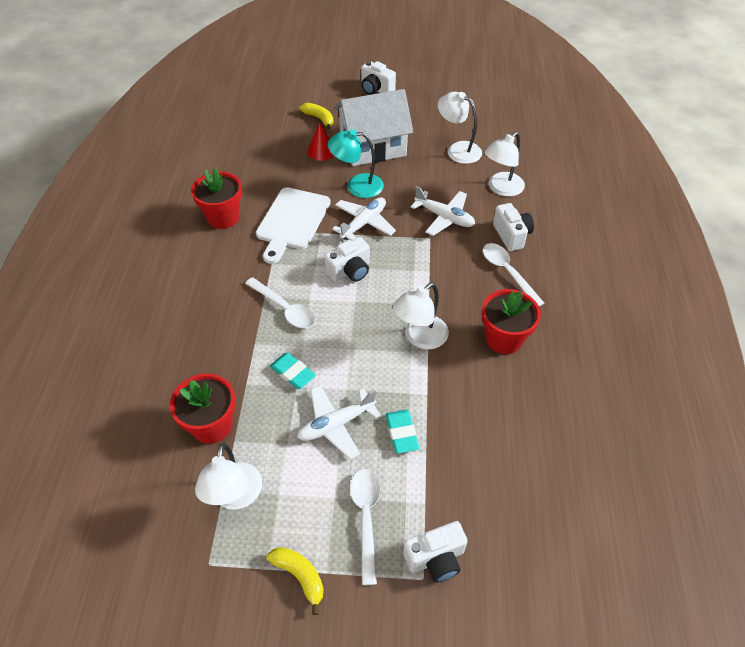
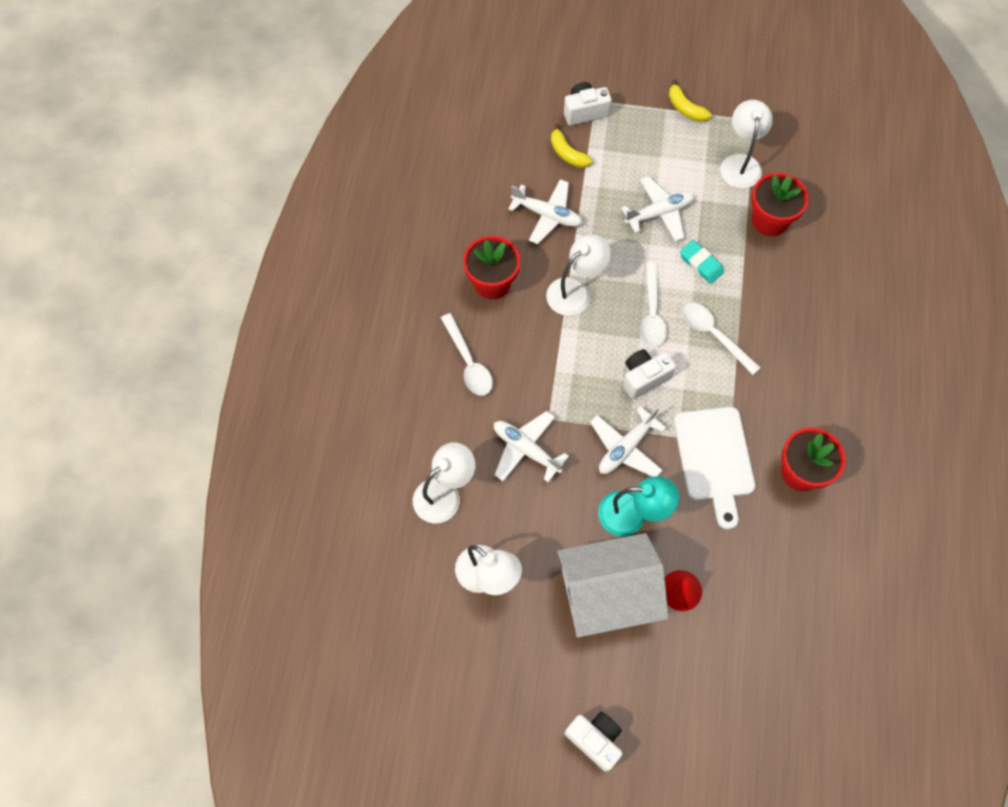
camera: 175 degrees left, 15 degrees up
white cutting board [256,187,331,264] -> white cutting board turned 150 degrees clockwise [674,407,755,530]
yellow banana [300,103,333,130] -> yellow banana moved to [551,124,593,168]
white spoon [350,469,381,585] -> white spoon moved to [640,262,667,347]
turquoise eraser [386,410,419,453] -> none
white camera [493,203,534,251] -> none
none -> white plane [508,179,582,244]

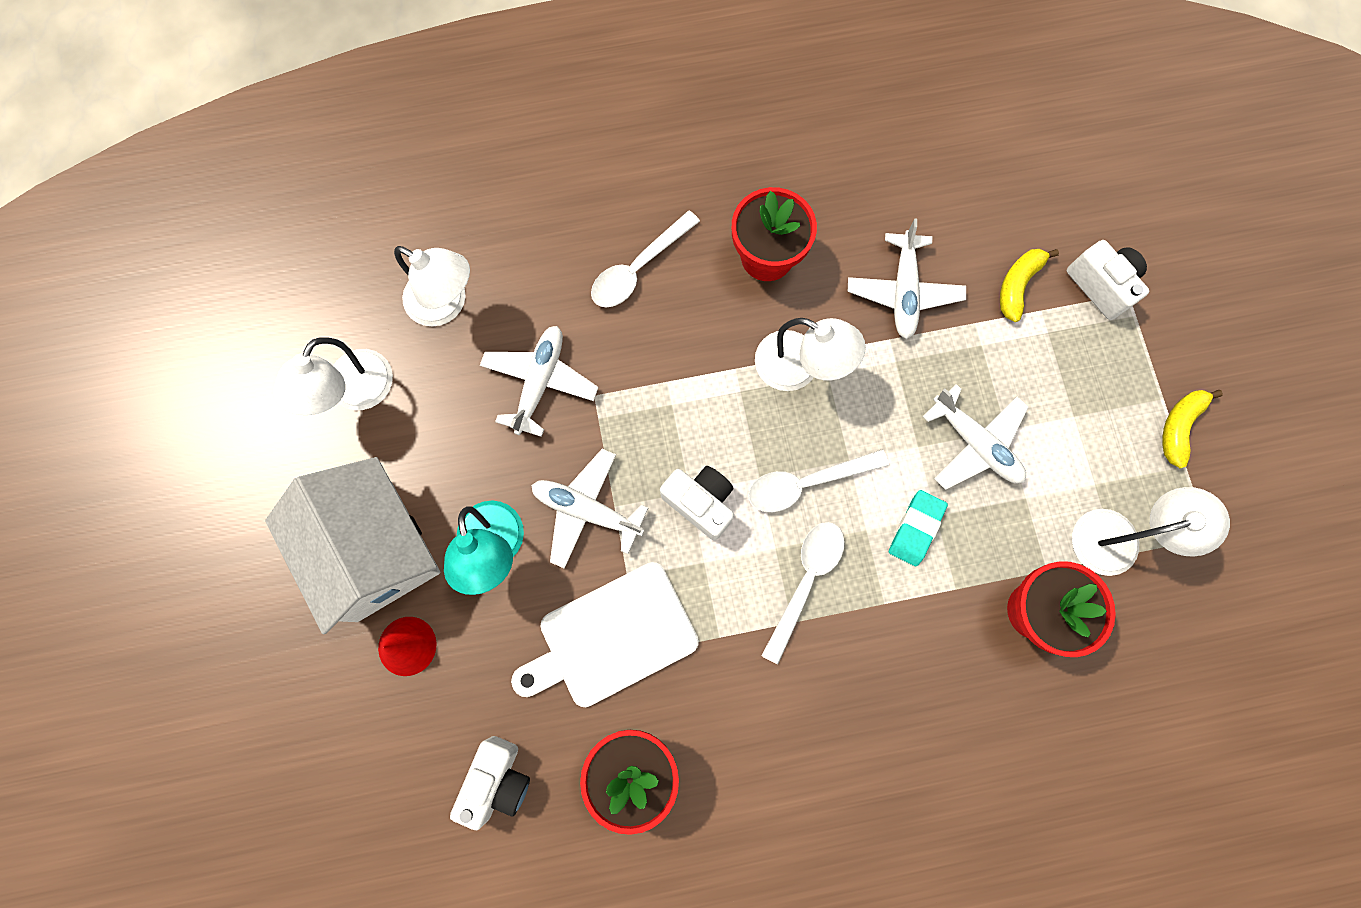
camera: 70 degrees right, 10 degrees up
white camera [565,712,623,772] -> white camera moved to [450,736,530,830]

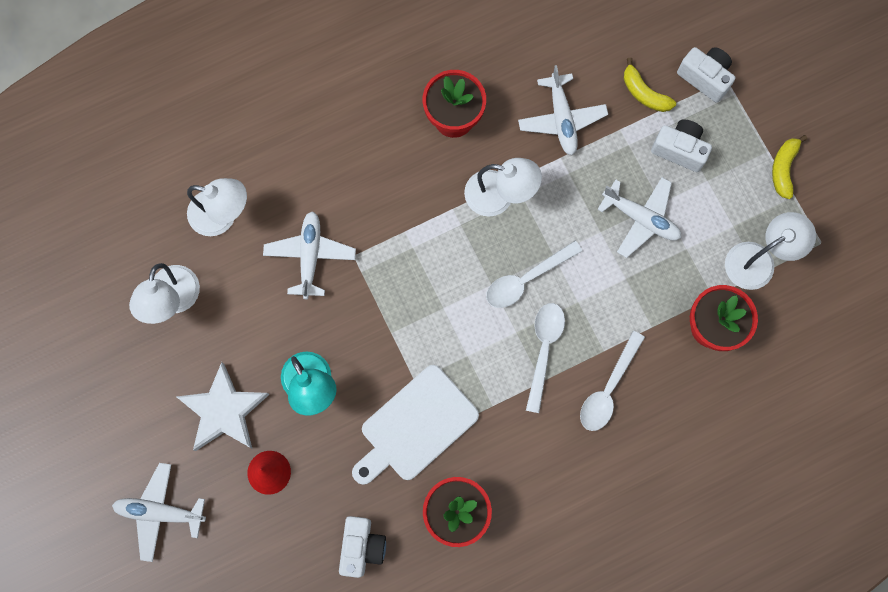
camera: 15 degrees left, 0 degrees up
white house [265,457,440,634] -> white star [177,362,269,451]
white plane [531,449,648,569] -> white plane moved to [112,463,206,562]
white spoon [591,210,700,307] -> white spoon moved to [580,331,645,431]
white camera [660,466,734,540] -> white camera moved to [651,119,712,172]
turquoise eraser [889,490,948,566] -> none
yellow banana [1000,249,1059,322] -> yellow banana turned 60 degrees counterclockwise [624,58,676,112]

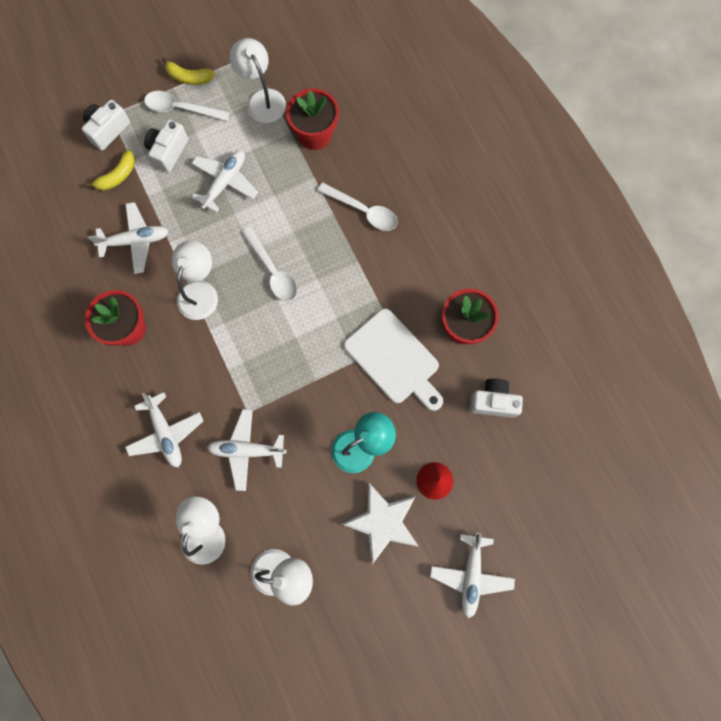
camera: 90 degrees left, 0 degrees up
white spoon [526,303,565,413] -> white spoon moved to [144,91,230,121]
none -> white plane [125,392,203,467]

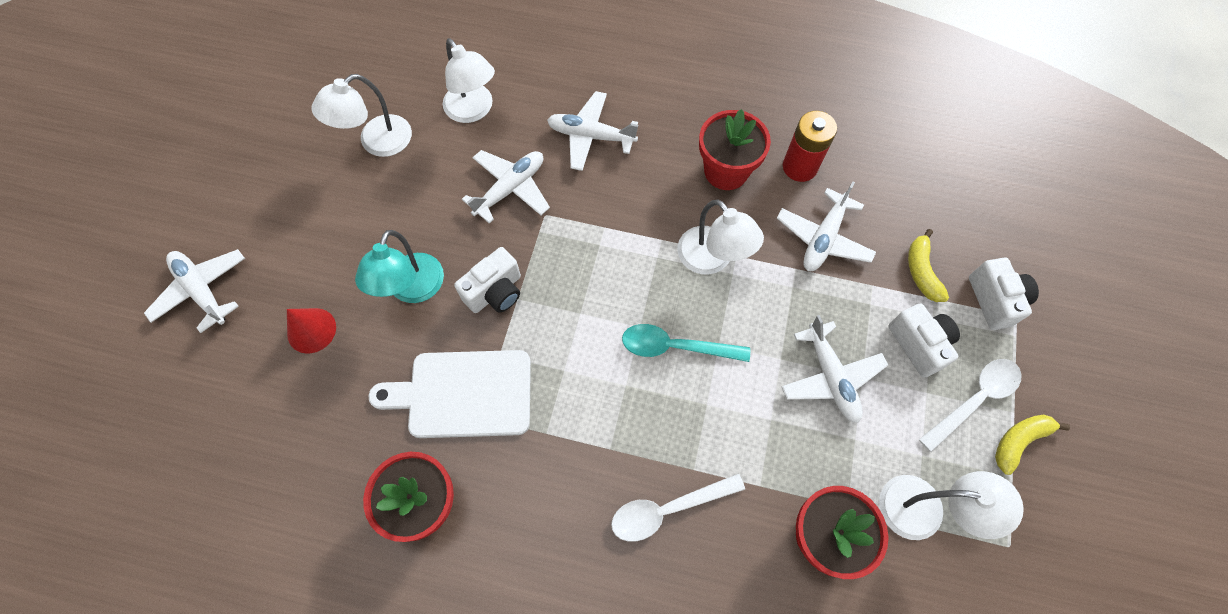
camera: 130 degrees right, 10 degrees down
white spoon [242,227,297,301] -> turquoise spoon [622,324,750,362]
white star [342,483,419,564] -> none
white camera [470,379,523,418] -> white camera moved to [454,247,521,313]
none -> red battery [783,111,837,182]

